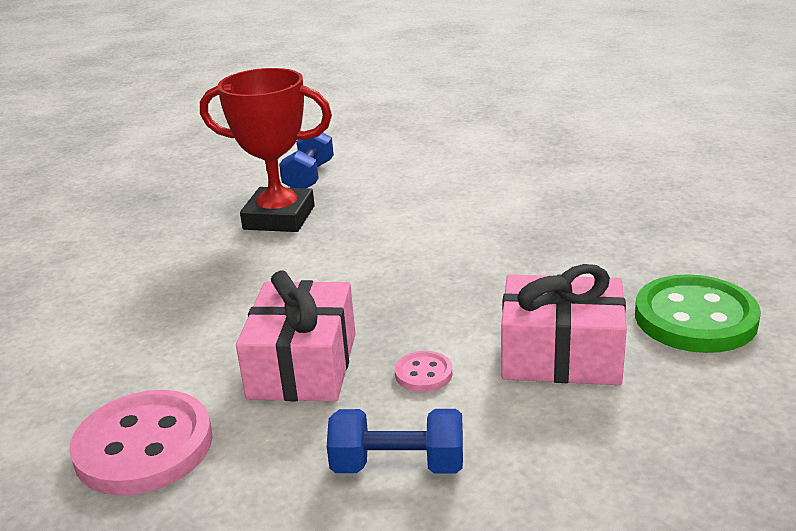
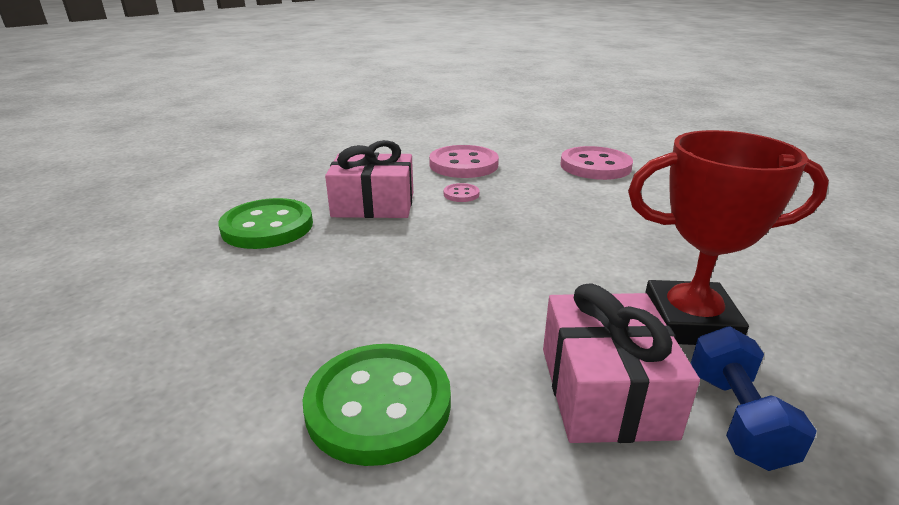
camera: 170 degrees right, 0 degrees up
pink gift [236,270,356,402] -> pink gift moved to [543,283,700,443]
blue dumbbell [327,409,463,474] -> pink button [429,145,499,178]
none -> green button [302,344,451,466]

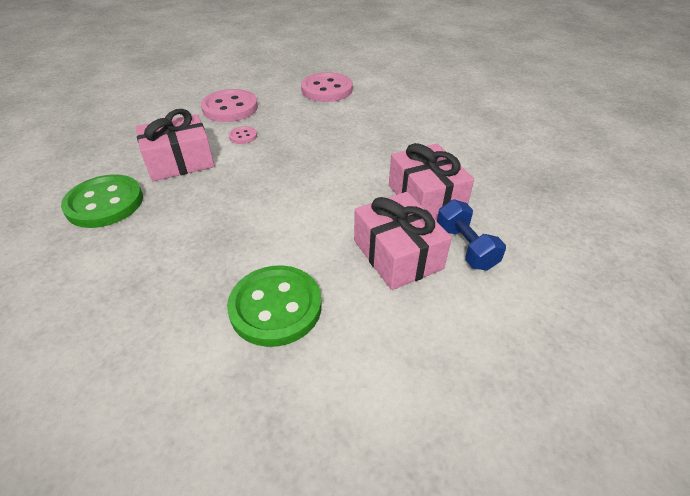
camera: 25 degrees left, 15 degrees up
red trophy [628,130,829,345] -> pink gift [389,143,474,219]

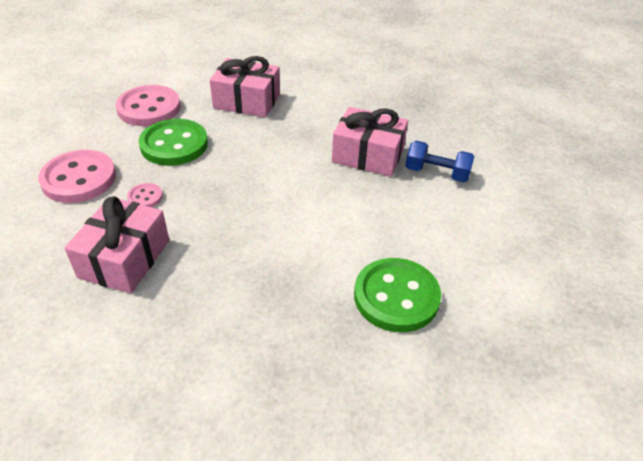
camera: 50 degrees left, 0 degrees up
green button [61,174,143,228] -> green button moved to [139,119,208,166]
pink gift [354,192,452,290] -> pink gift moved to [210,56,280,117]

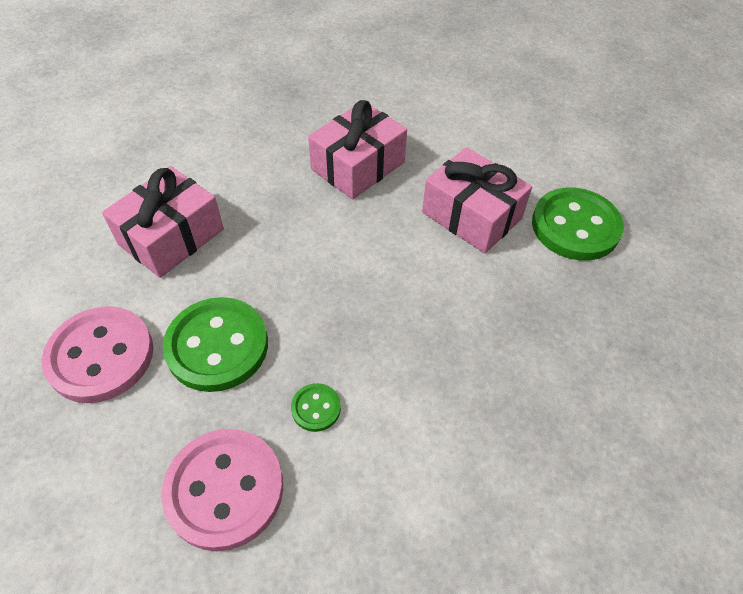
camera: 65 degrees left, 10 degrees up
pink gift [65,196,169,294] -> pink gift moved to [422,147,532,253]
pink button [127,183,163,207] -> green button [291,383,341,432]
blue dumbbell [405,141,475,182] -> none

